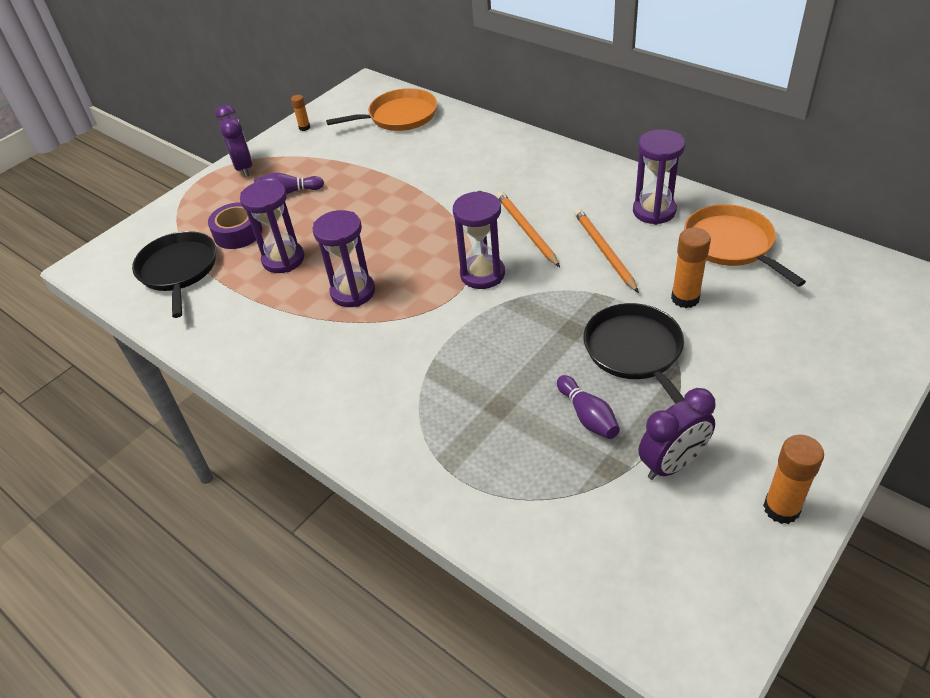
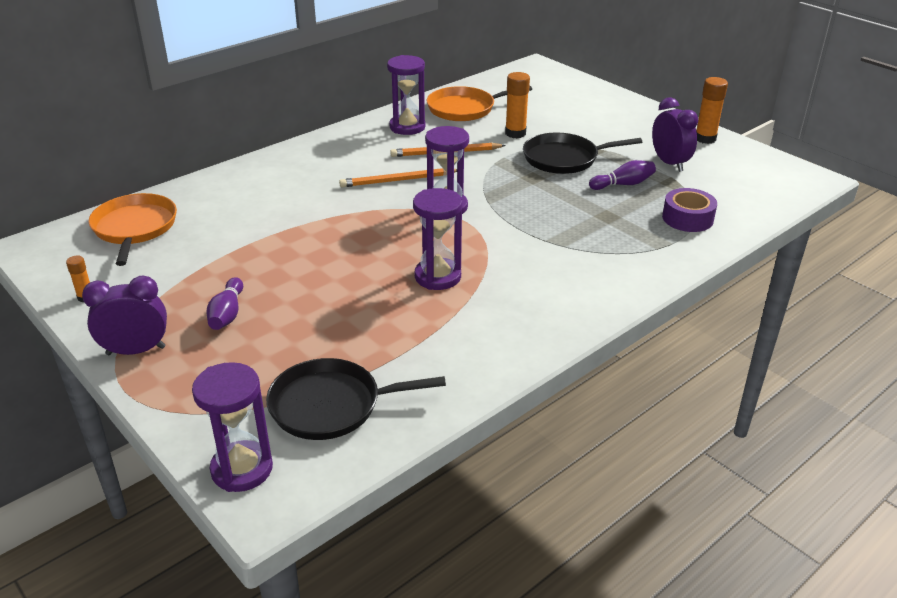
camera: 85 degrees left, 10 degrees down
purple tape [208,202,262,249] -> purple tape moved to [662,188,717,232]
purple hourglass [240,180,304,273] -> purple hourglass moved to [192,362,273,492]

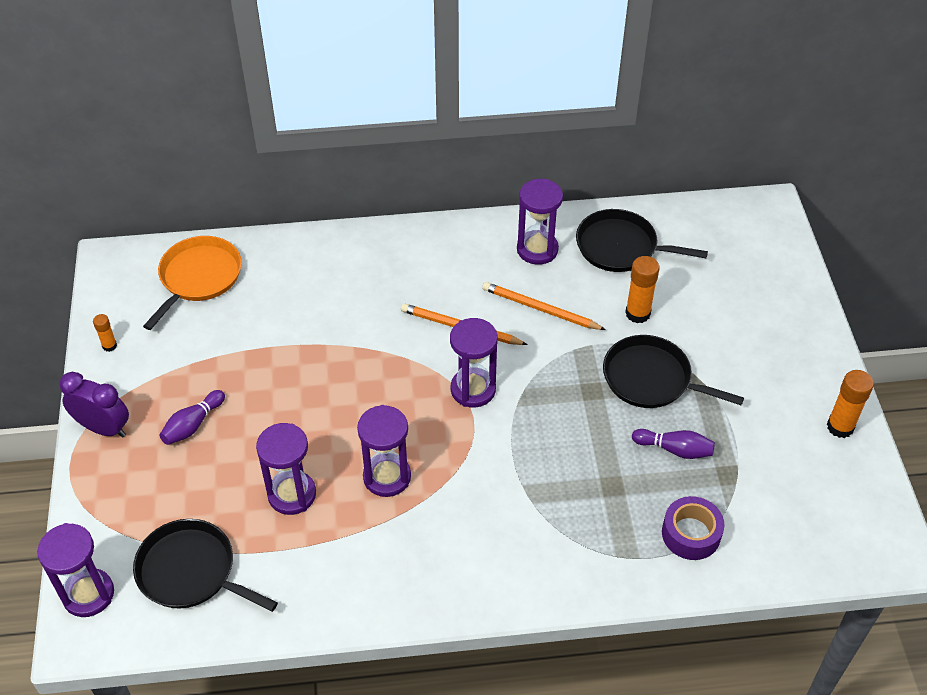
camera: 35 degrees right, 15 degrees up
orange pan [427,86,532,121] -> black pan [576,209,708,272]
purple clock [652,97,698,172] -> none
none -> purple hourglass [256,423,316,515]

